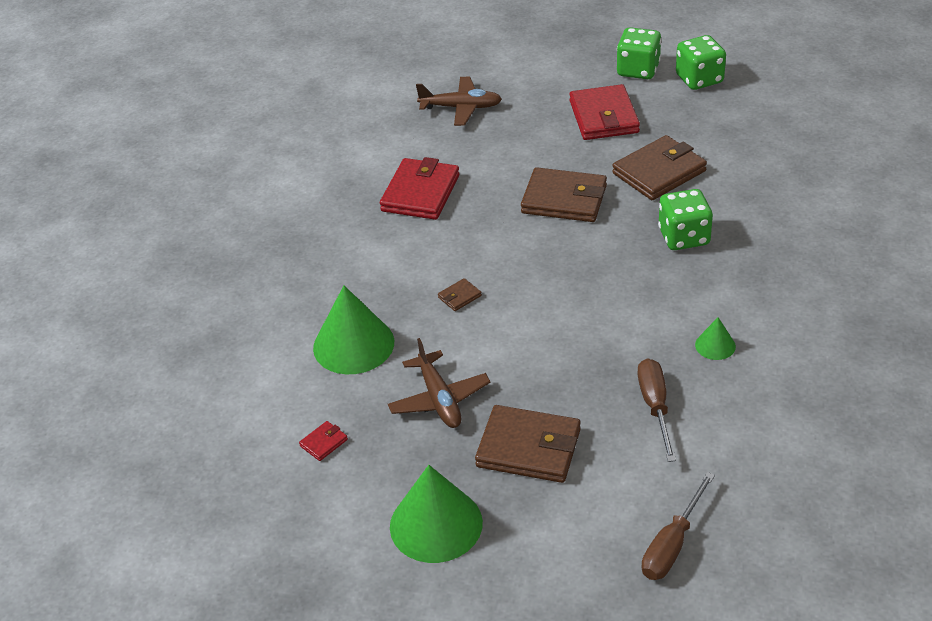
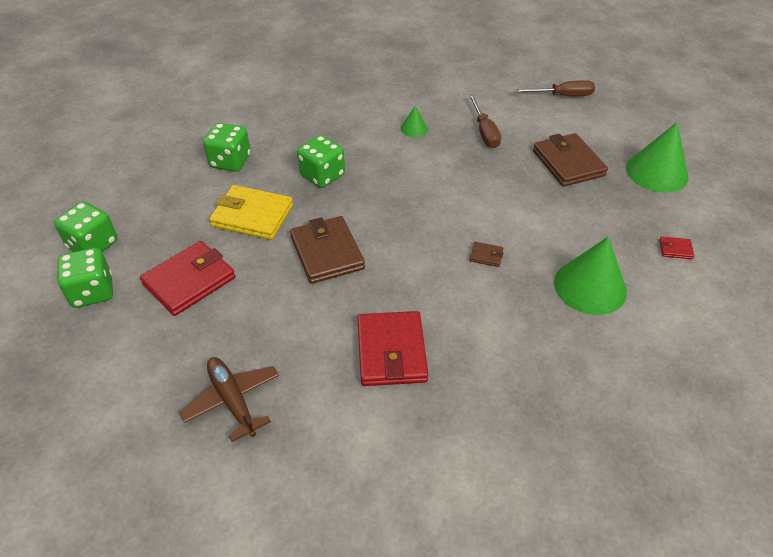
camera: 130 degrees left, 5 degrees up
red wallet [380,157,459,220] -> red wallet turned 75 degrees counterclockwise [357,311,428,386]
brown plane [388,338,491,428] -> none
brown wallet [612,135,707,200] -> yellow wallet [209,185,293,240]
brown screwdriver [638,358,676,462] -> brown screwdriver turned 60 degrees counterclockwise [469,94,501,148]
none -> green dice [203,123,251,172]

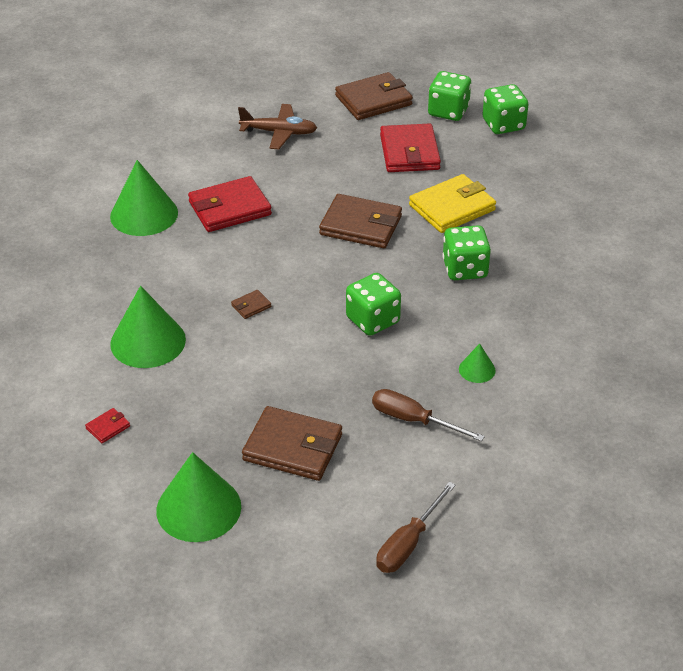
camera: 130 degrees right, 5 degrees down
green dice [203,123,251,172] -> green dice moved to [346,273,401,336]
red wallet [357,311,428,386] -> red wallet turned 60 degrees counterclockwise [188,176,272,232]
none -> green cone [110,160,178,236]
none -> brown wallet [335,72,413,120]

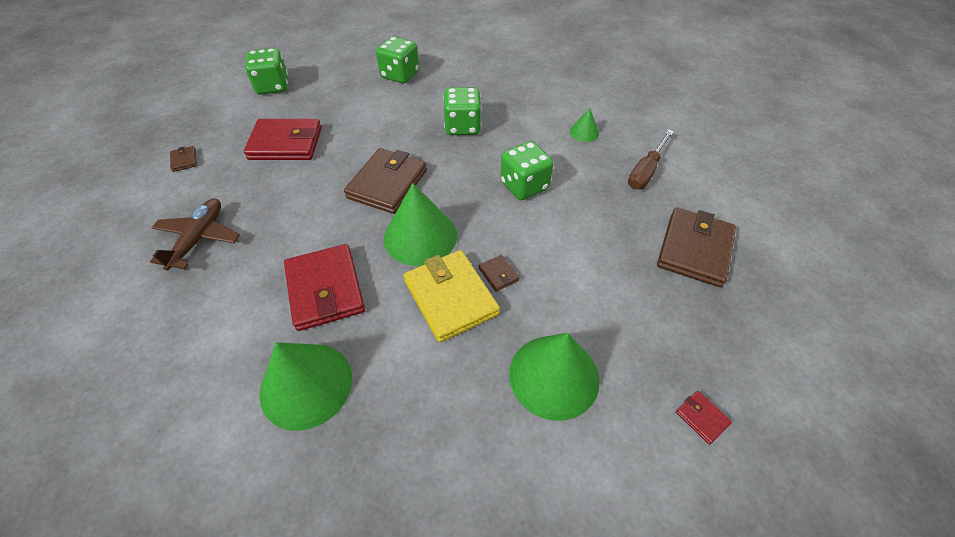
camera: 85 degrees left, 10 degrees up
green cone [156,452,241,542] -> green cone moved to [384,183,457,266]
brown wallet [335,72,413,120] -> brown wallet [170,146,197,172], size x0.43
brown screwdriver [376,482,456,573] -> none
yellow wallet [409,174,496,233] -> yellow wallet moved to [404,250,500,342]
green dice [428,71,471,121] -> green dice moved to [376,36,419,84]

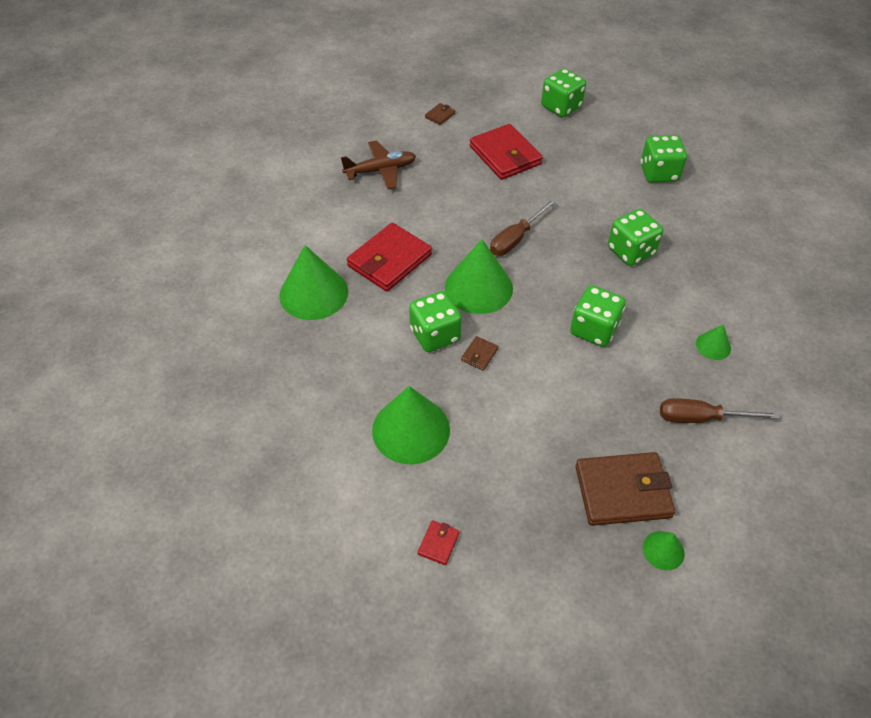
camera: 60 degrees right, 0 degrees up
brown wallet [344,148,427,214] -> brown screwdriver [490,199,556,256]
yellow wallet [404,250,500,342] -> green dice [409,291,462,352]
none -> green cone [643,531,685,570]

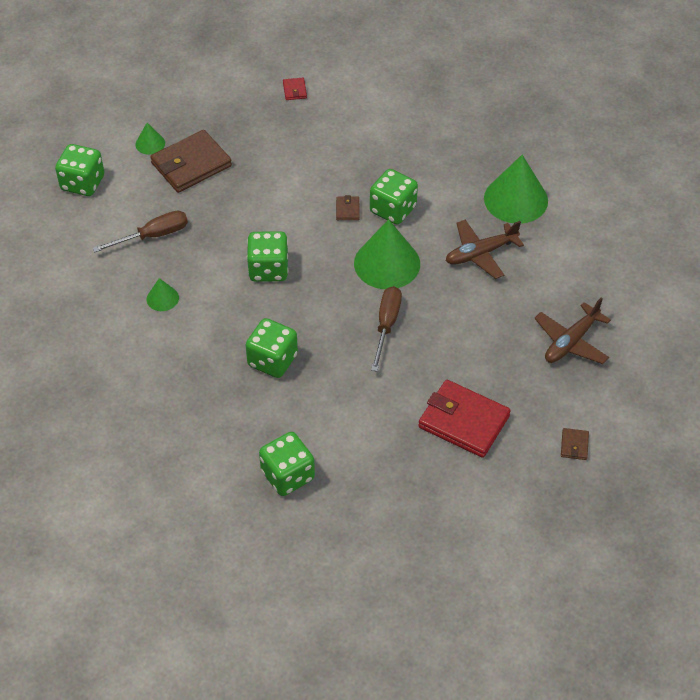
camera: 150 degrees right, 0 degrees up
red wallet [347,223,432,292] -> brown plane [446,220,524,279]
green cone [372,386,450,464] -> none
green dice [541,68,586,118] -> green dice moved to [55,144,104,196]

